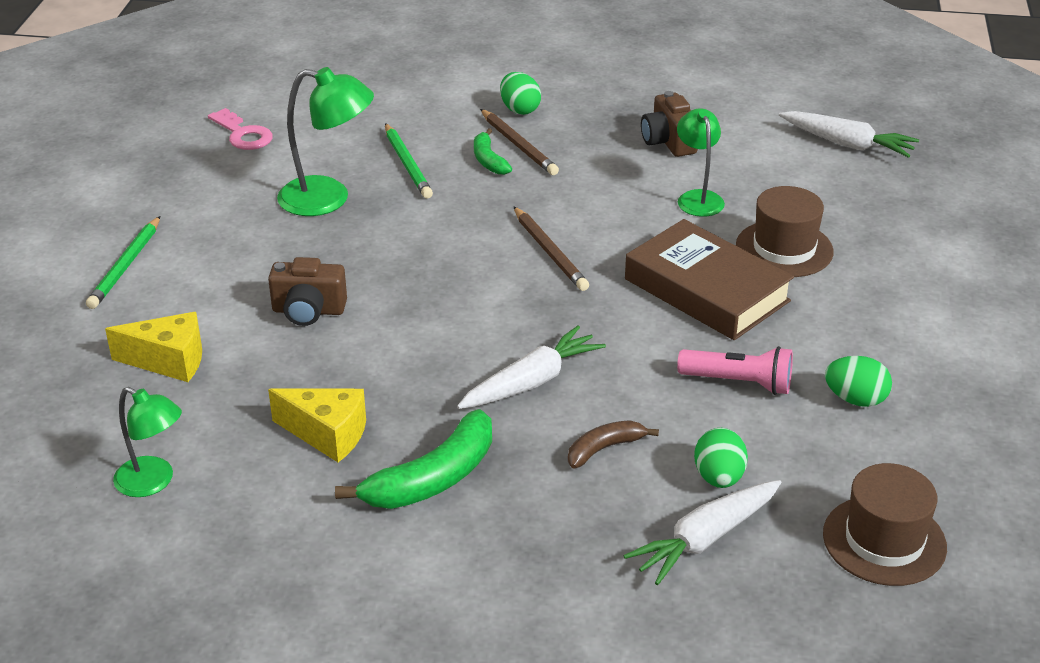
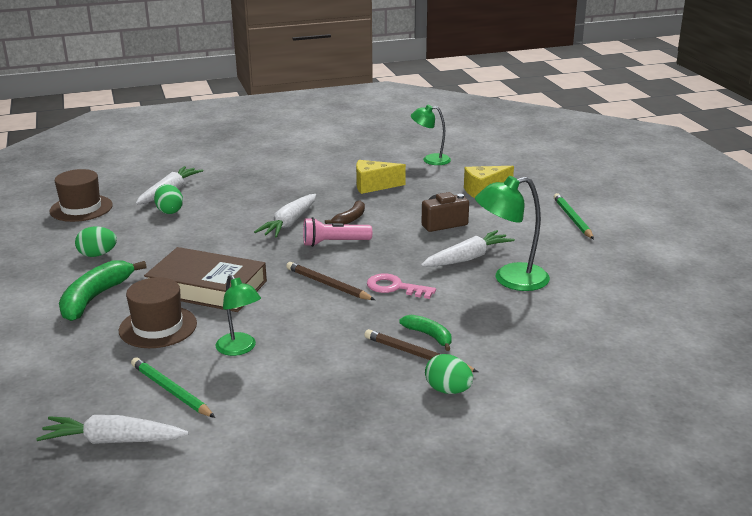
camera: 155 degrees right, 10 degrees down
pink key [208,108,273,150] -> pink key moved to [367,273,436,299]
green banana [335,409,492,509] -> green banana moved to [59,260,147,321]
green pencil [385,123,433,198] -> green pencil moved to [131,357,215,418]
brown banana [568,420,659,468] -> brown banana moved to [325,200,365,225]
brown camera [641,91,698,157] -> none
pink flashlight [677,346,793,395] -> pink flashlight moved to [303,217,372,247]
none -> white carrot [421,230,515,267]

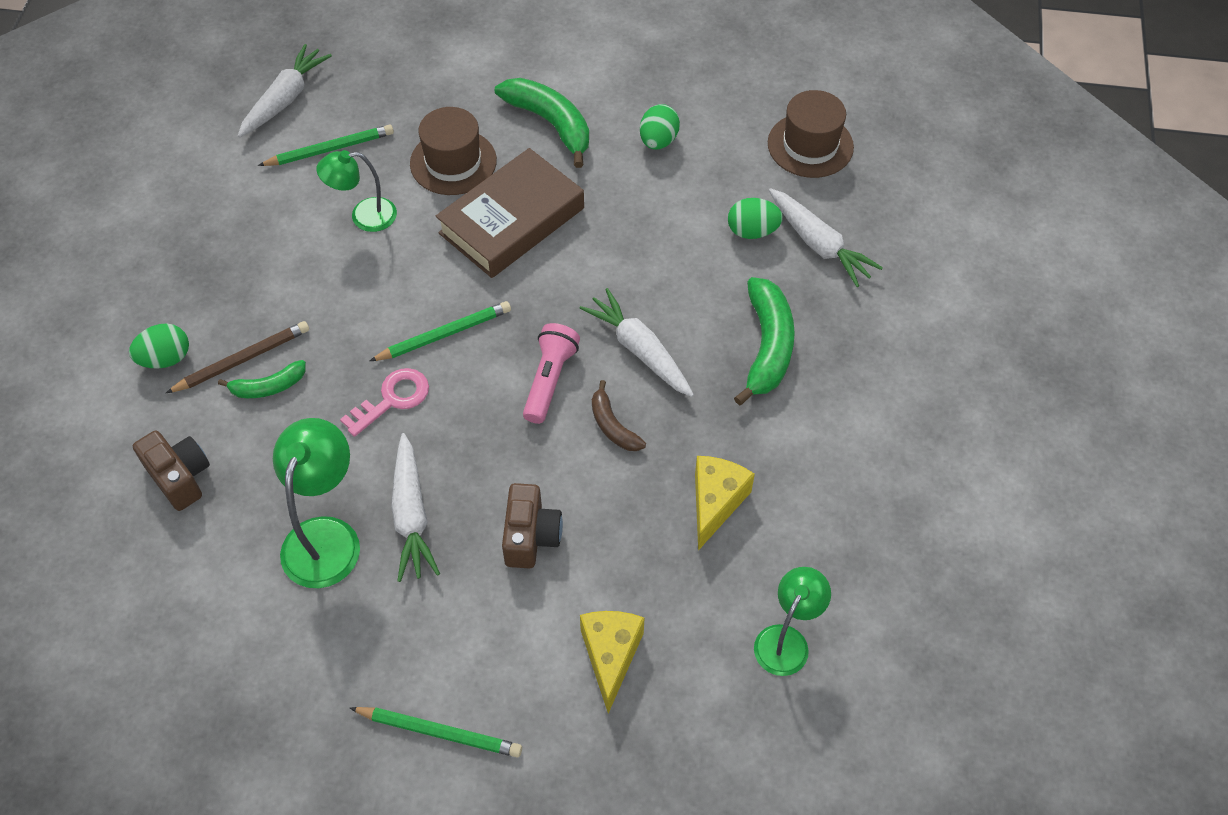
camera: 115 degrees right, 30 degrees up
brown pencil [286,262,375,300] -> green pencil [370,301,511,361]
none -> brown camera [133,430,210,511]
none -> green banana [734,277,795,405]

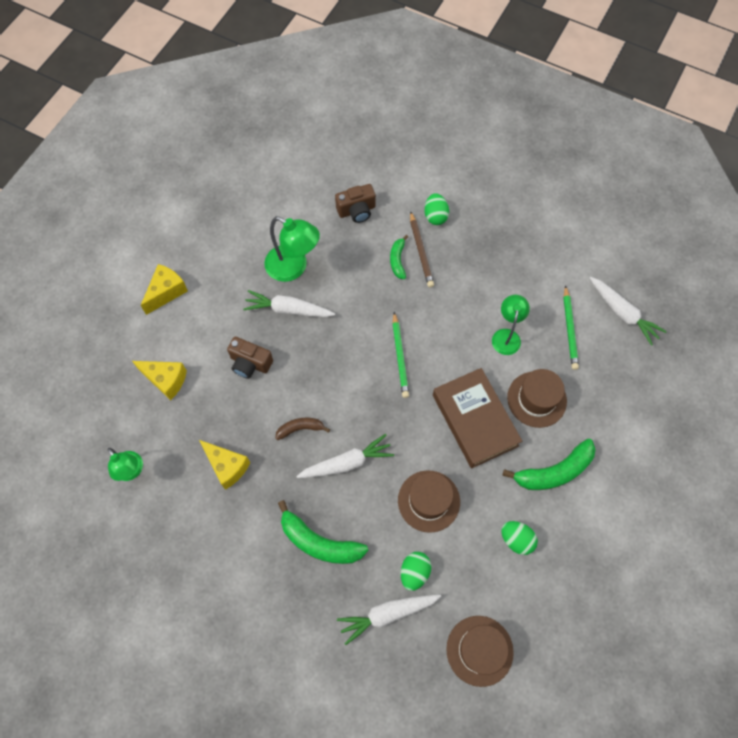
camera: 110 degrees right, 10 degrees up
pink key [340,368,429,437] -> none
green pencil [350,707,522,757] -> yellow cheese [140,264,188,315]
pink flashlight [523,323,580,424] -> none
none -> brown hat [398,470,460,533]

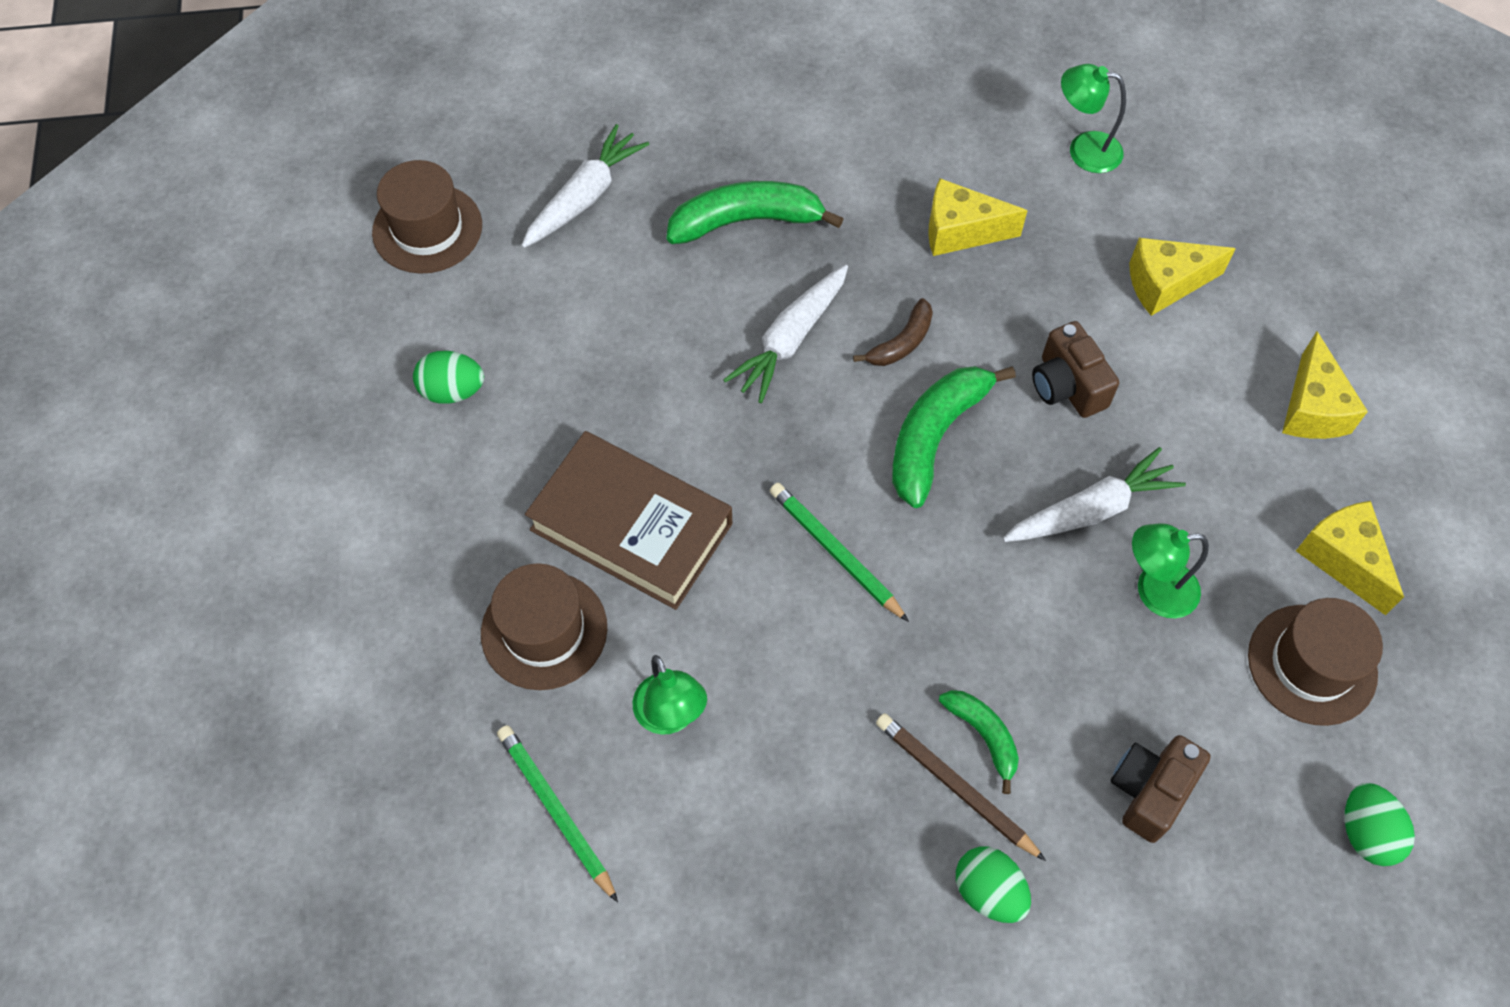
camera: 145 degrees right, 5 degrees down
brown camera [227,337,273,379] -> brown camera turned 105 degrees counterclockwise [1032,321,1119,418]
green lamp [264,216,320,282] -> green lamp [1132,524,1209,618], size x0.66
brown hat [398,470,460,533] -> brown hat moved to [1248,598,1383,726]
green egg [401,552,431,591] -> green egg moved to [1345,783,1415,866]
green banana [503,439,596,490] -> green banana moved to [892,366,1016,508]
white carrot [590,277,667,346] -> none
none -> yellow cheese [1296,501,1404,615]

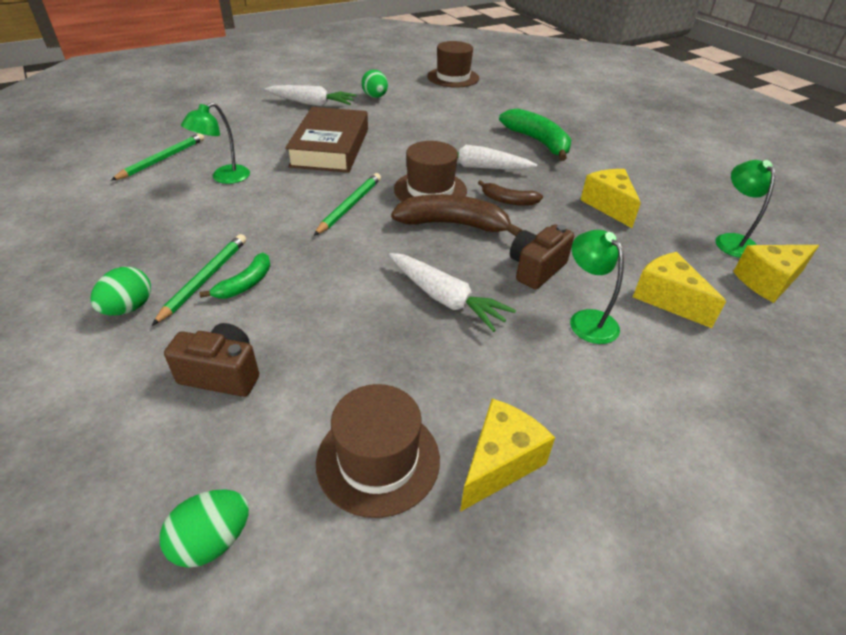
camera: 65 degrees right, 20 degrees down
brown hat [481,563,607,690] -> brown hat moved to [394,141,467,202]
white carrot [521,124,650,248] -> white carrot moved to [265,85,357,106]
brown pencil [876,713,1046,861] -> green pencil [152,234,246,326]
green banana [892,366,1016,508] -> brown banana [391,194,522,236]
green lamp [1132,524,1209,618] -> green lamp moved to [570,230,624,344]
yellow cheese [1282,331,1368,439] -> yellow cheese moved to [733,245,819,303]

